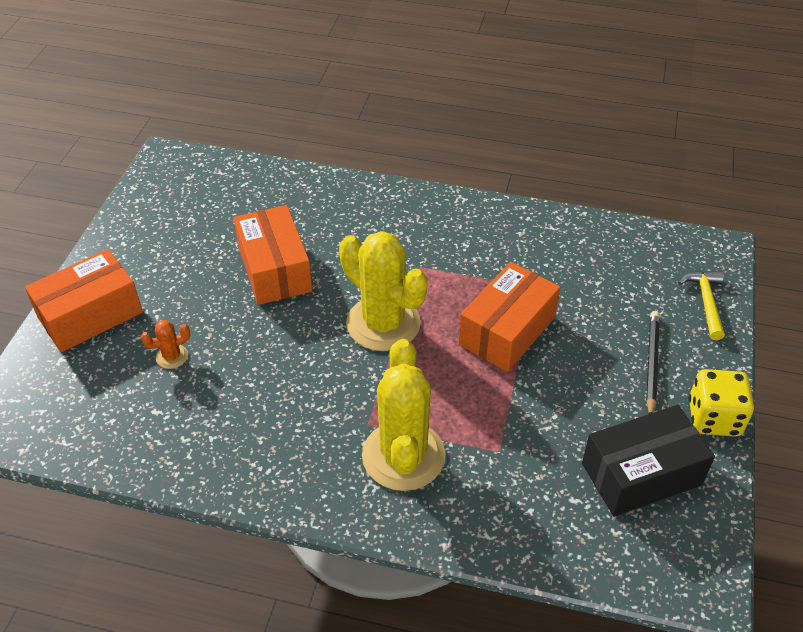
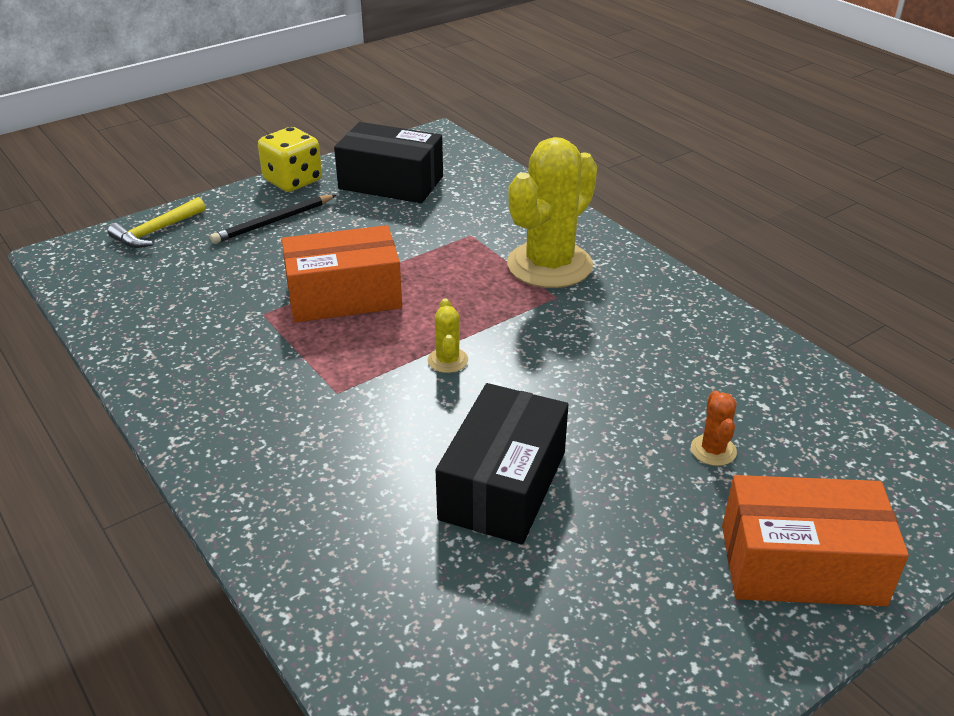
camera: 140 degrees left, 10 degrees down
orange cactus [141,320,190,369] -> orange cactus turned 75 degrees clockwise [691,390,737,466]
orange box [234,205,312,305] -> black box [436,383,568,544]
yellow cactus [339,231,428,351] -> yellow cactus [428,299,468,373], size x0.42

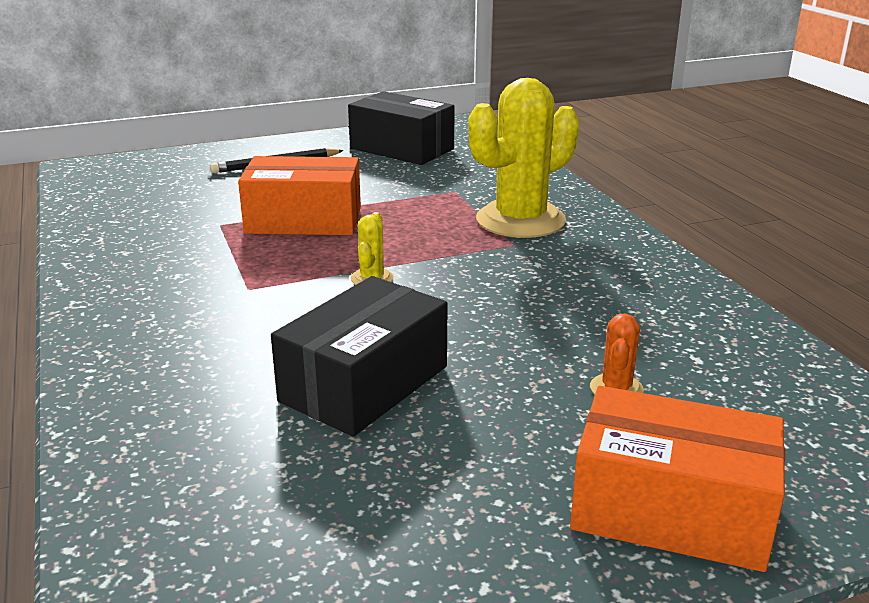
camera: 15 degrees right, 10 degrees down
yellow hammer [108,197,205,248] -> none
yellow dice [258,127,322,192] -> none

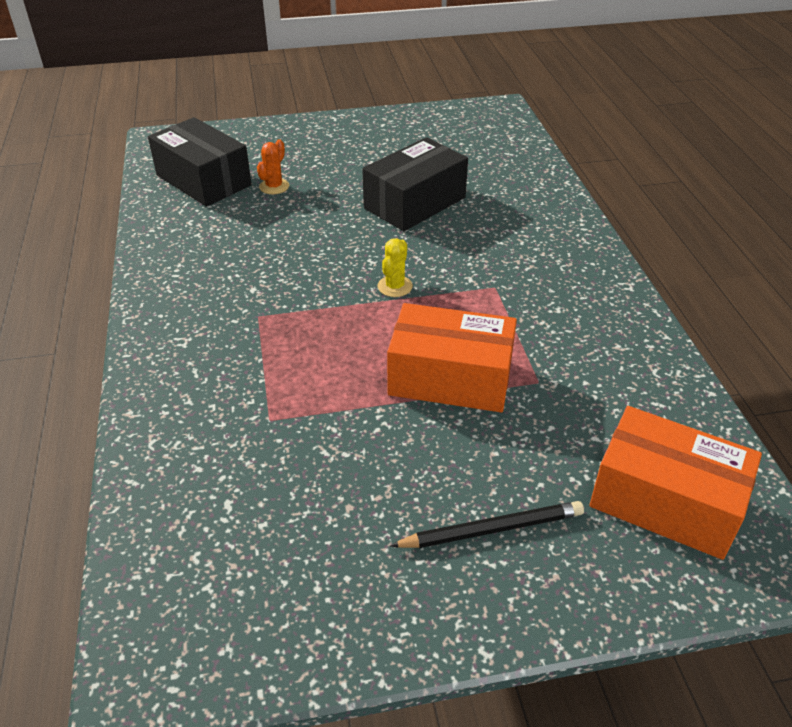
camera: 170 degrees left, 15 degrees up
black box [348,91,455,165] -> black box moved to [148,117,252,207]
yellow cactus [468,78,579,238] -> none
orange box [570,386,785,572] -> orange box moved to [590,406,762,560]

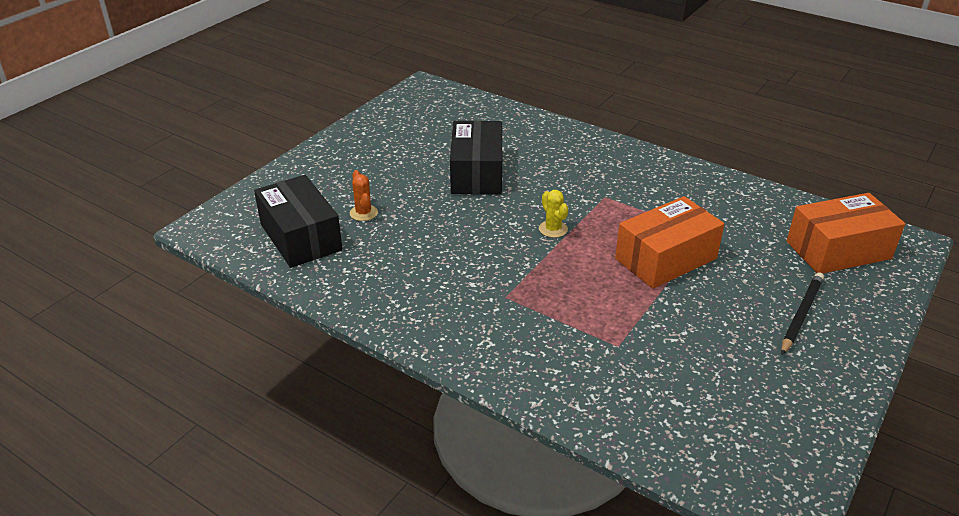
camera: 45 degrees left, 5 degrees down
black box [148,117,252,207] -> black box turned 60 degrees clockwise [254,175,343,268]

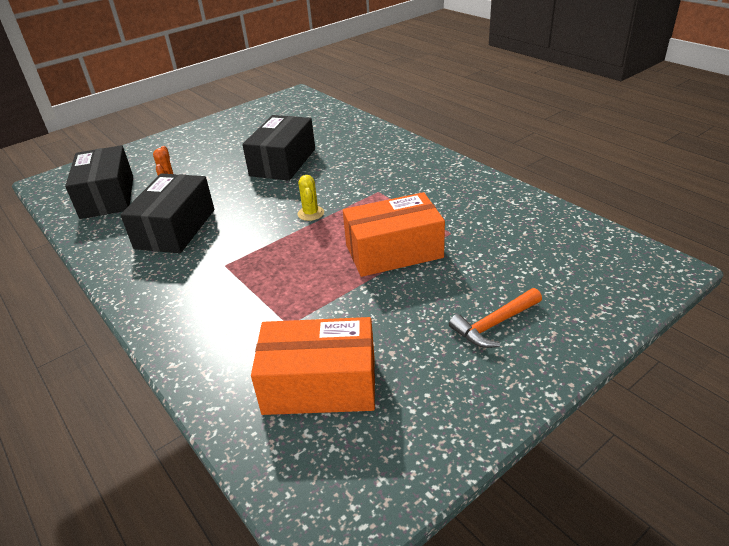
camera: 20 degrees right, 0 degrees up
black pencil [781,272,824,355] -> orange hammer [449,288,542,348]
orange box [787,193,905,274] -> orange box moved to [251,317,375,415]
none -> black box [120,173,214,253]

